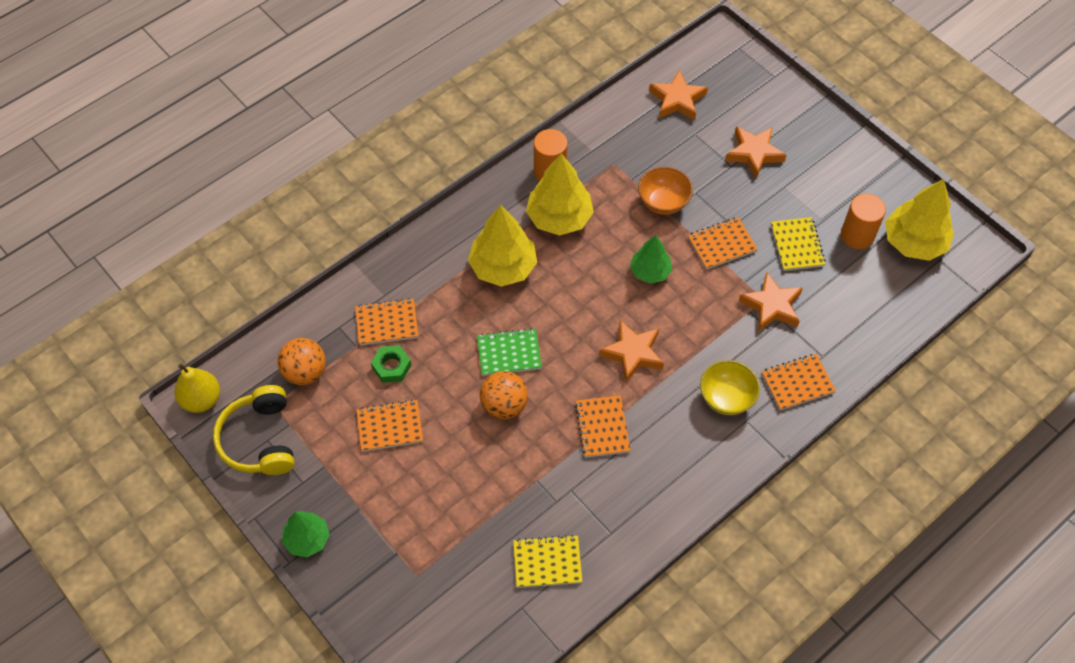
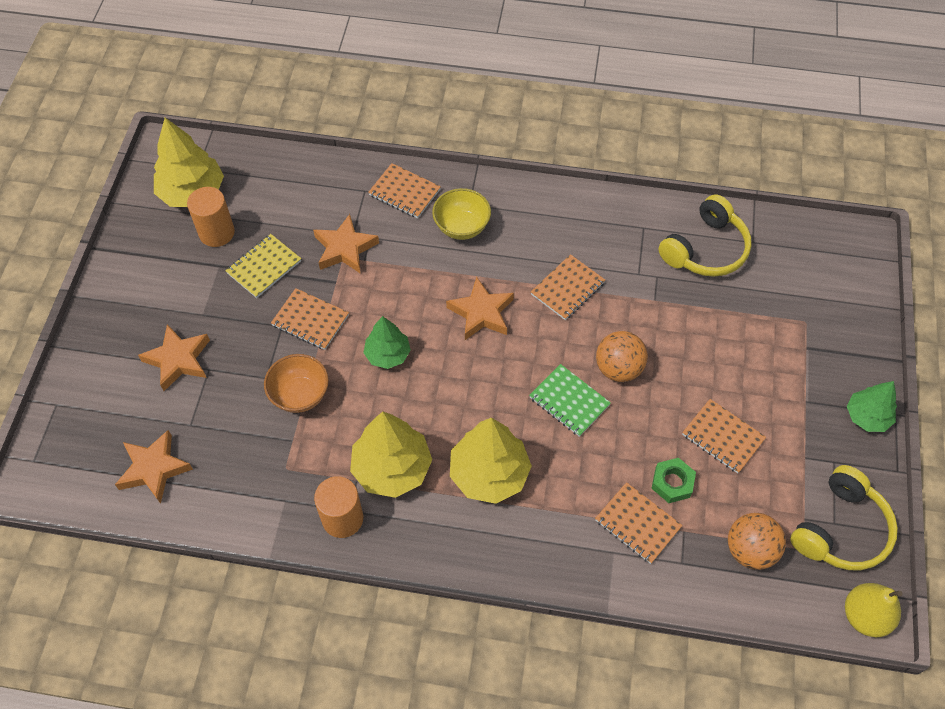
camera: 130 degrees left, 0 degrees up
yellow notebook [513,535,582,588] -> yellow headphones [659,194,752,277]

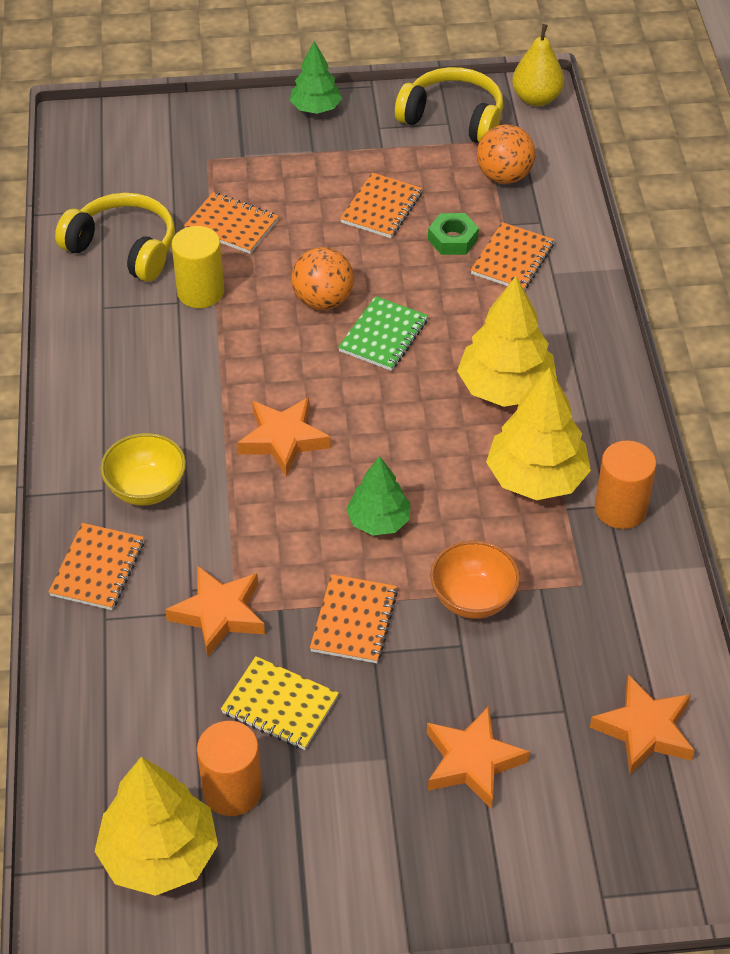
camera: 105 degrees left, 10 degrees down
orange notebook [531,254,605,320] -> orange notebook moved to [184,192,278,254]
none -> yellow cylinder [172,226,224,308]

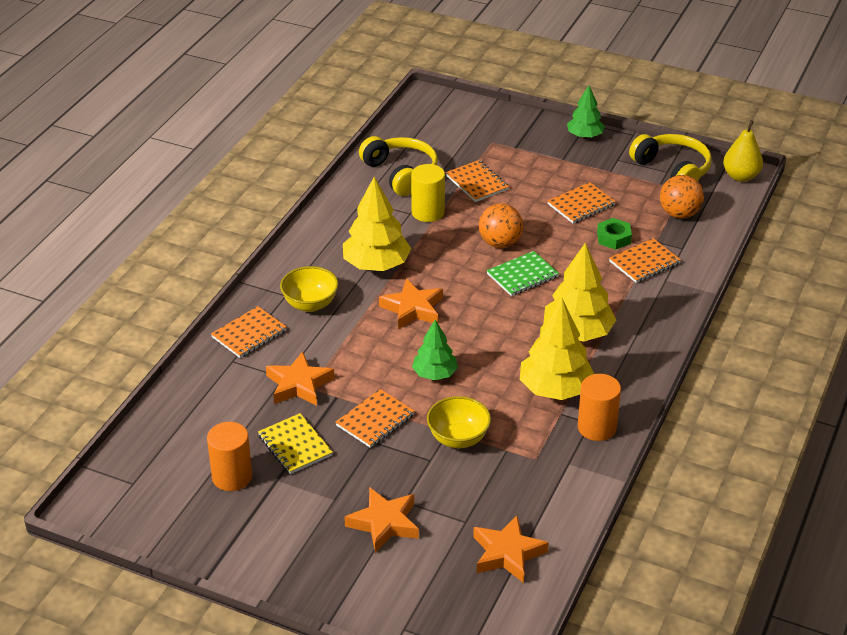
camera: 30 degrees right, 10 degrees down
yellow tree [94,757,218,896] -> yellow tree moved to [343,177,411,271]
orange bowl [430,540,520,619] -> yellow bowl [427,396,491,448]

